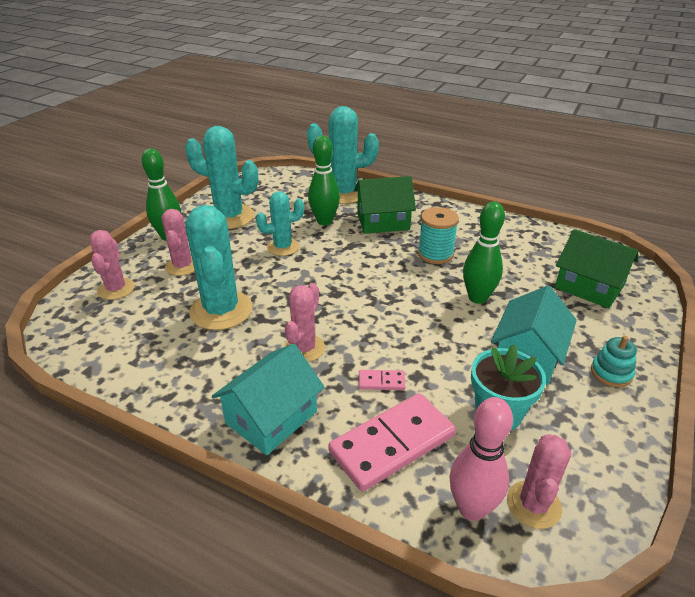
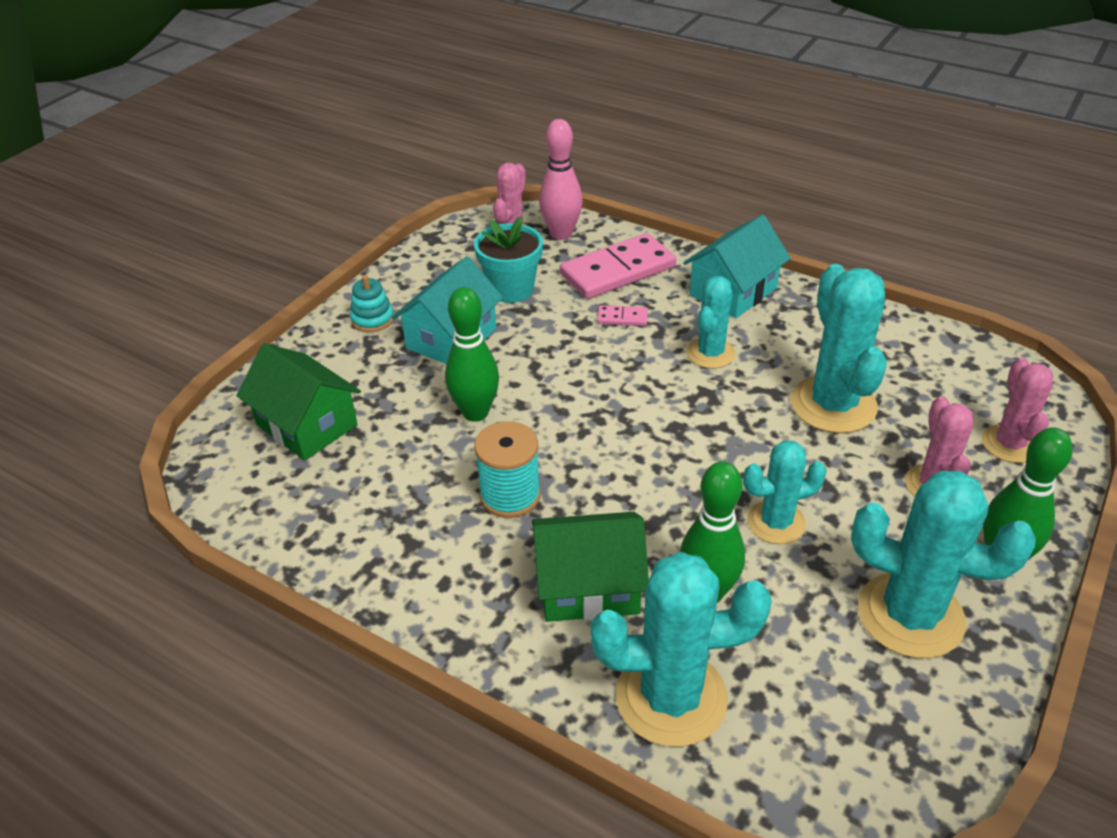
camera: 175 degrees left, 5 degrees up
pink cactus [285,283,325,362] -> turquoise cactus [686,276,735,369]

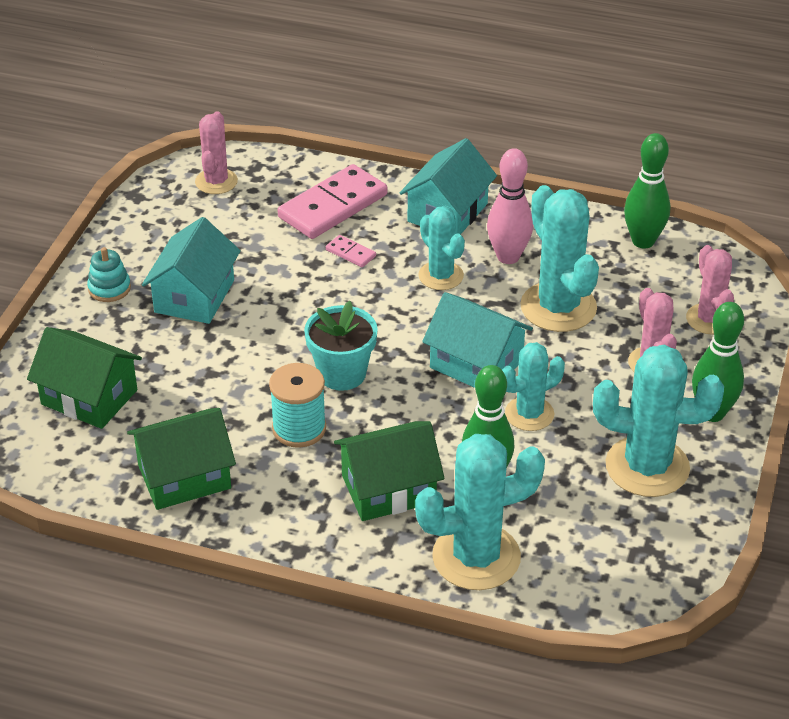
camera: 15 degrees left, 0 degrees up
green bowling pin [445,287,499,422] -> green bowling pin moved to [624,133,671,248]
turquoise flower pot [474,216,543,303] -> turquoise flower pot moved to [304,301,378,391]
pink bowling pin [539,119,583,240] -> pink bowling pin moved to [487,148,533,264]
pink domino [597,305,648,326] -> pink domino turned 45 degrees clockwise [326,235,376,267]
turquoise cactus [686,276,735,369] -> turquoise cactus turned 45 degrees counterclockwise [418,206,465,290]
none -> green house [127,408,236,510]
none -> turquoise house [422,292,533,388]

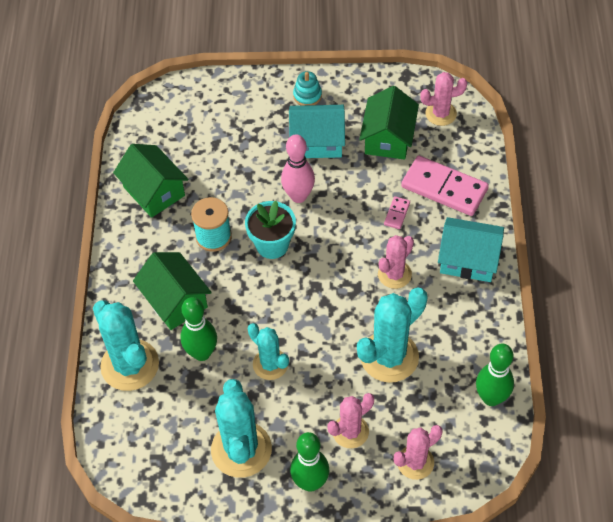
camera: 75 degrees right, 15 degrees up
green house [27,327,142,429] -> green house moved to [359,86,419,160]
turquoise cactus [418,206,465,290] -> pink cactus [378,235,414,289]
turquoise house [422,292,533,388] -> none
pink bowling pin [487,148,533,264] -> pink bowling pin moved to [281,134,315,203]

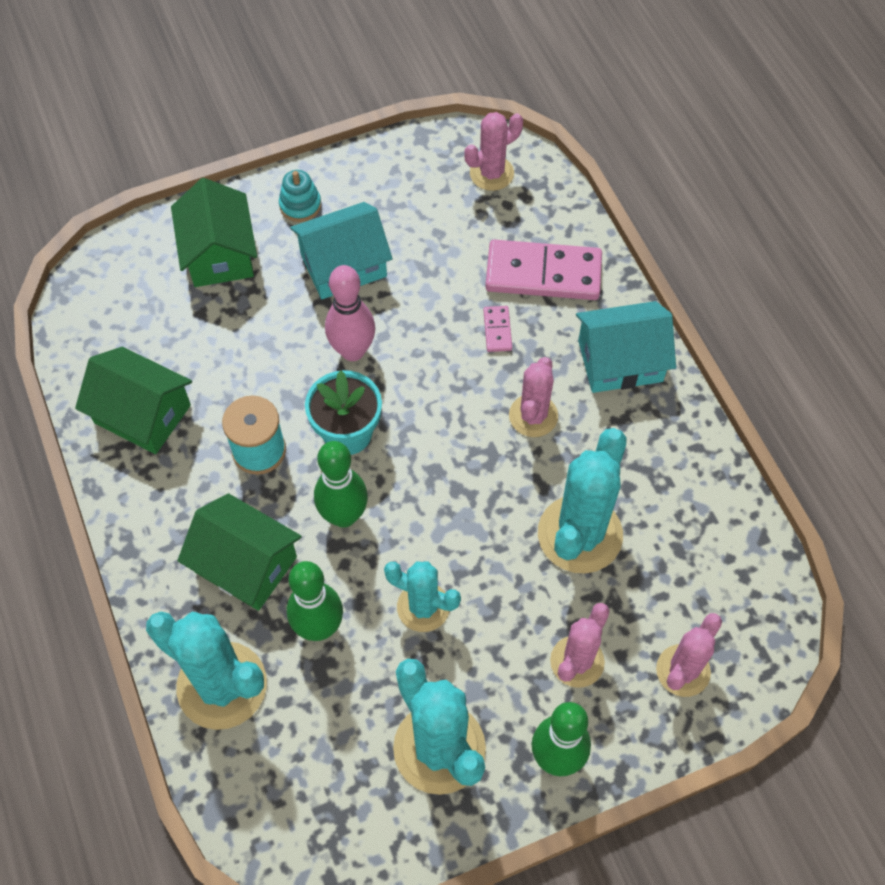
camera: 25 degrees left, 5 degrees up
green house [359,86,419,160] -> green house moved to [171,178,257,287]
green bowling pin [476,344,514,406] -> green bowling pin moved to [314,441,368,528]

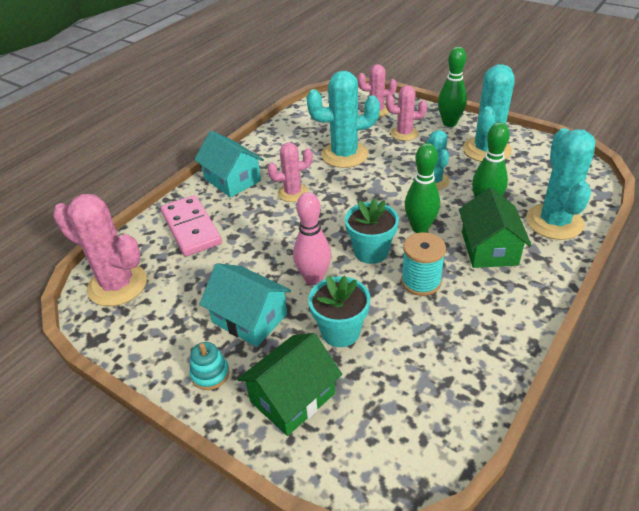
camera: 120 degrees left, 20 degrees down
green house [75,347,192,454] -> none
pink cactus [464,112,523,191] -> pink cactus [53,194,147,306], size x1.65
pink domino [483,306,512,352] -> none
none -> turquoise flower pot [308,276,371,347]

